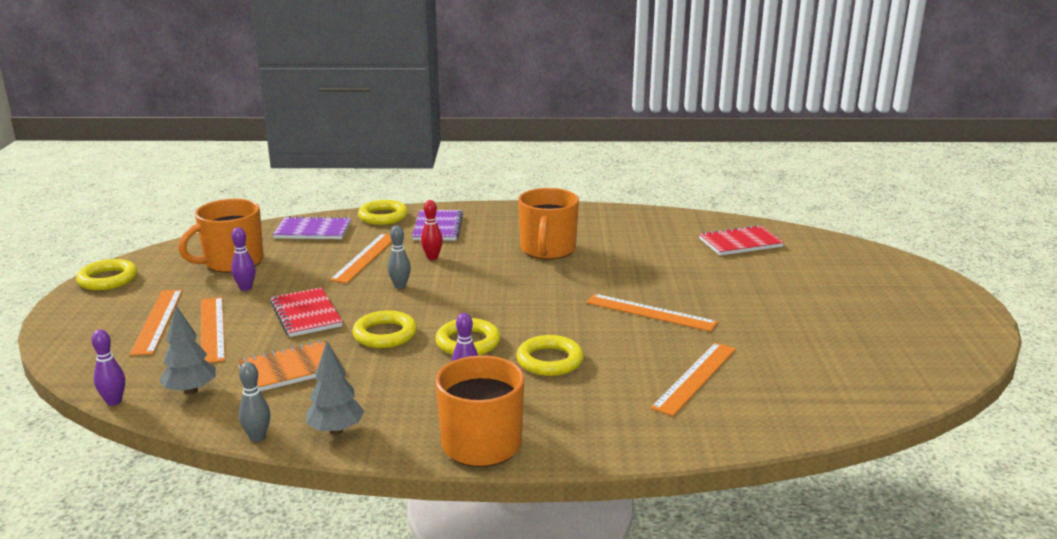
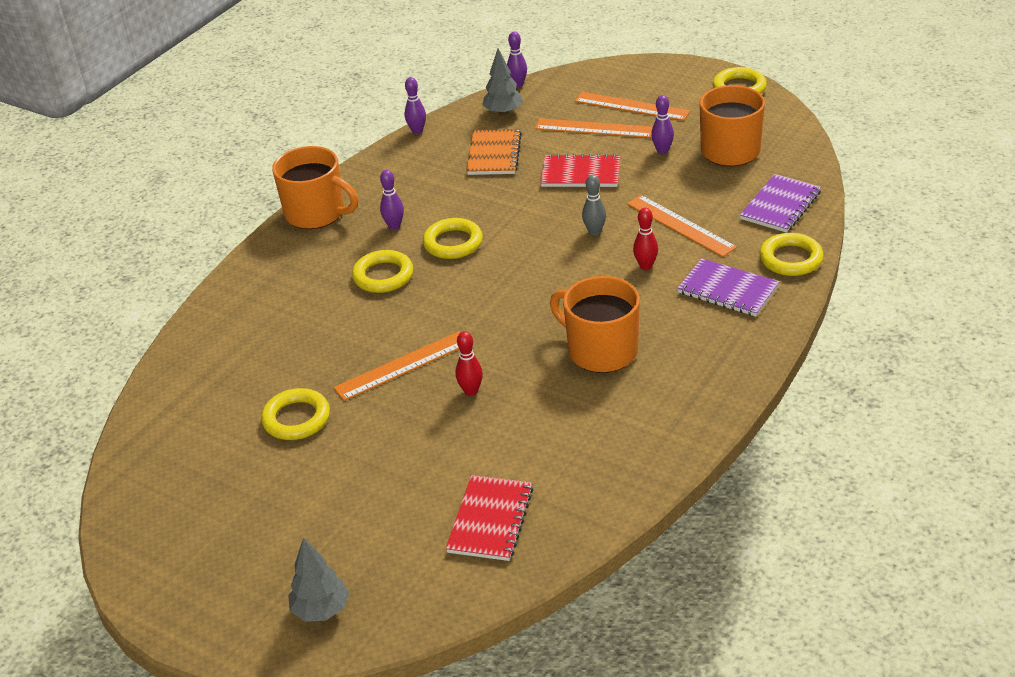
camera: 125 degrees right, 15 degrees up
grey bowling pin [239,362,270,442] -> purple bowling pin [404,77,426,134]
grey tree [306,341,364,435] -> grey tree moved to [288,538,349,622]
yellow ring [352,310,417,348] -> yellow ring moved to [261,388,330,440]
orange ruler [651,342,736,416] -> none
none -> red bowling pin [455,331,483,396]

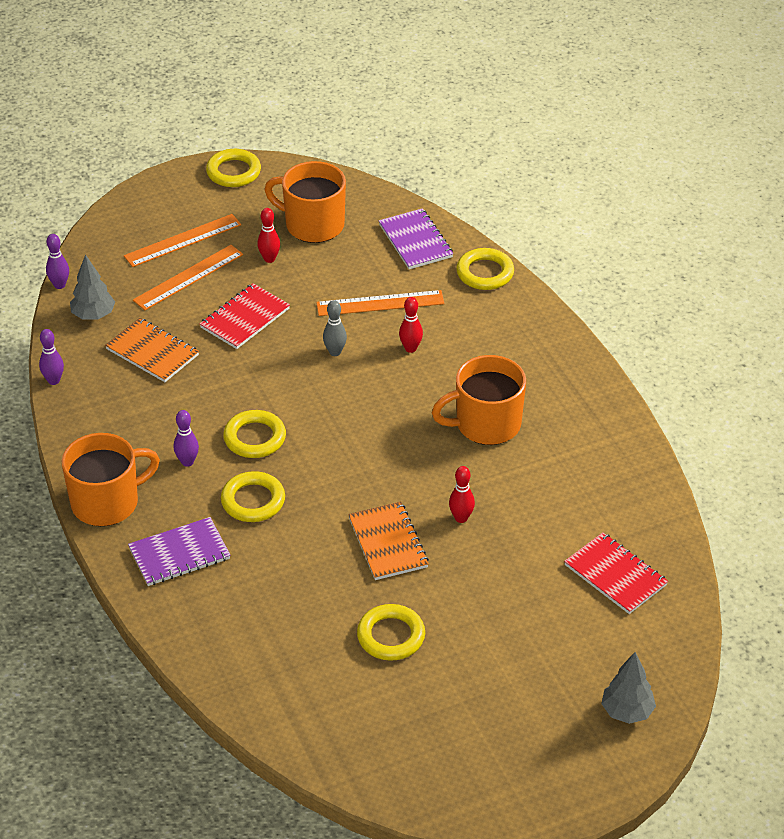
camera: 60 degrees left, 5 degrees up
orange ruler [333,331,460,401] -> orange notebook [348,502,429,580]
purple bowling pin [651,95,674,154] -> red bowling pin [257,208,280,263]
purple notebook [677,258,779,317] -> purple notebook moved to [128,517,230,586]

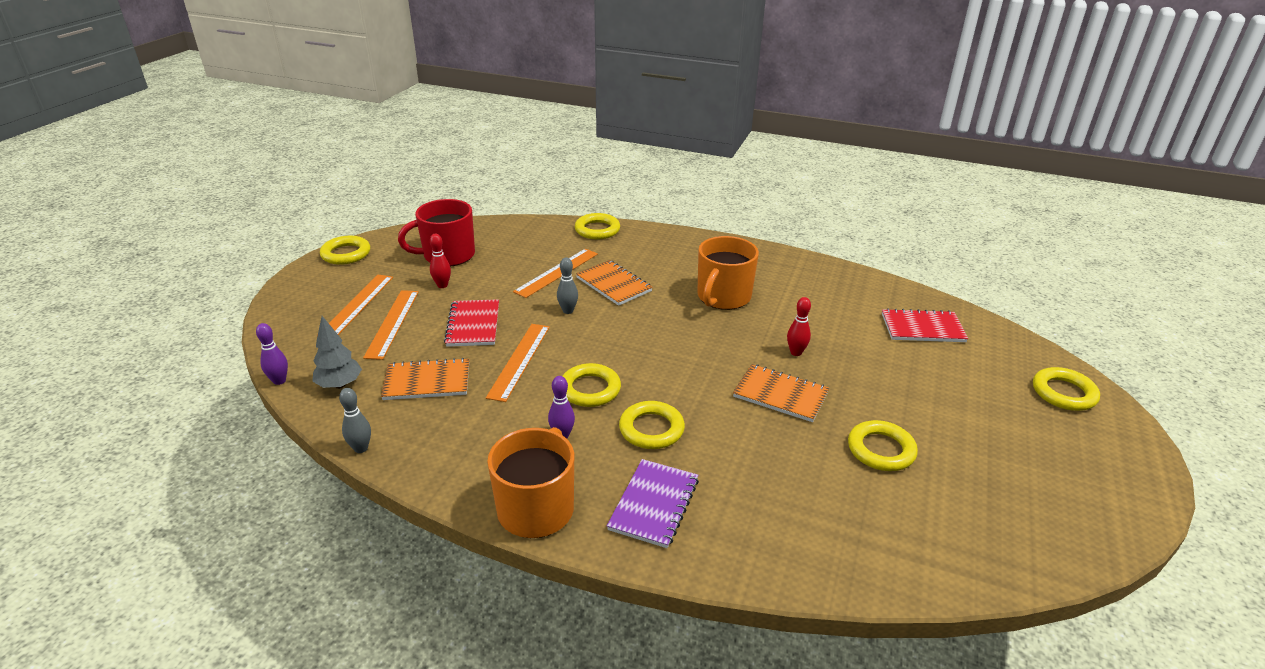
camera: 45 degrees left, 10 degrees down
purple bowling pin [39,329,64,385] -> grey bowling pin [339,388,371,453]
orange mug [264,161,346,243] -> red mug [398,199,475,266]
purple notebook [379,208,453,269] -> none
red bowling pin [399,297,423,353] -> orange notebook [576,260,653,306]
grey tree [601,652,656,724] -> yellow ring [1033,367,1100,411]
none -> orange ruler [486,324,550,402]

